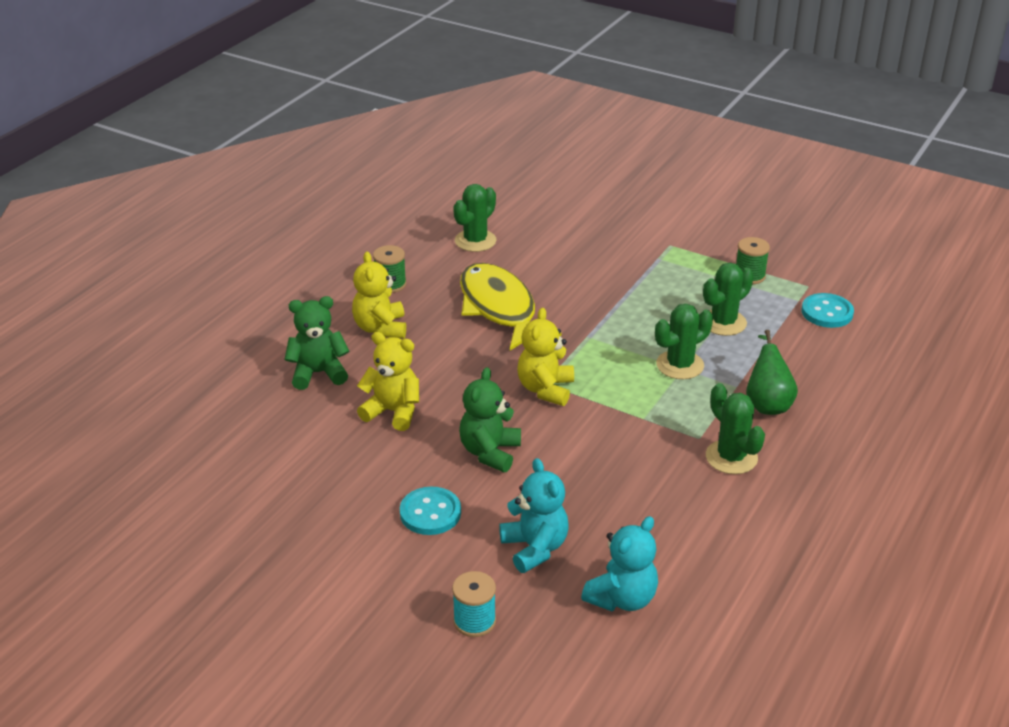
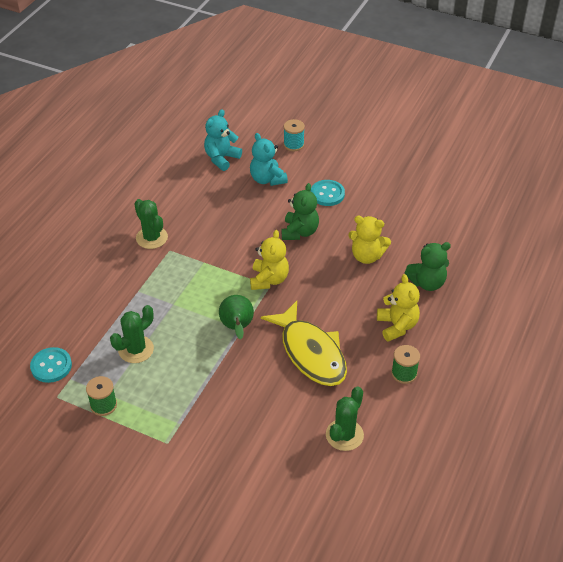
camera: 175 degrees right, 10 degrees up
green cactus [655,304,713,379] -> none
green pear [746,330,798,415] -> green pear moved to [219,295,254,339]

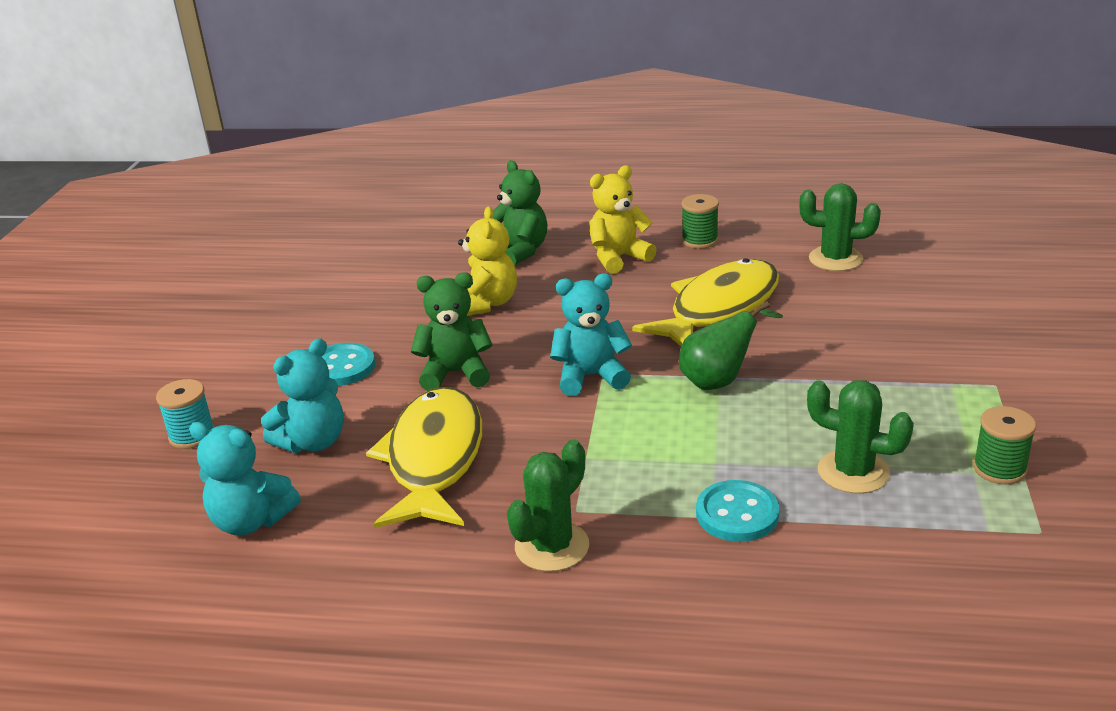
camera: 105 degrees left, 15 degrees down
turquoise button [30,347,72,383] -> turquoise button moved to [696,480,780,542]
yellow teddy bear [250,230,289,290] -> turquoise teddy bear [550,273,632,396]
none -> yellow fish [366,387,482,528]

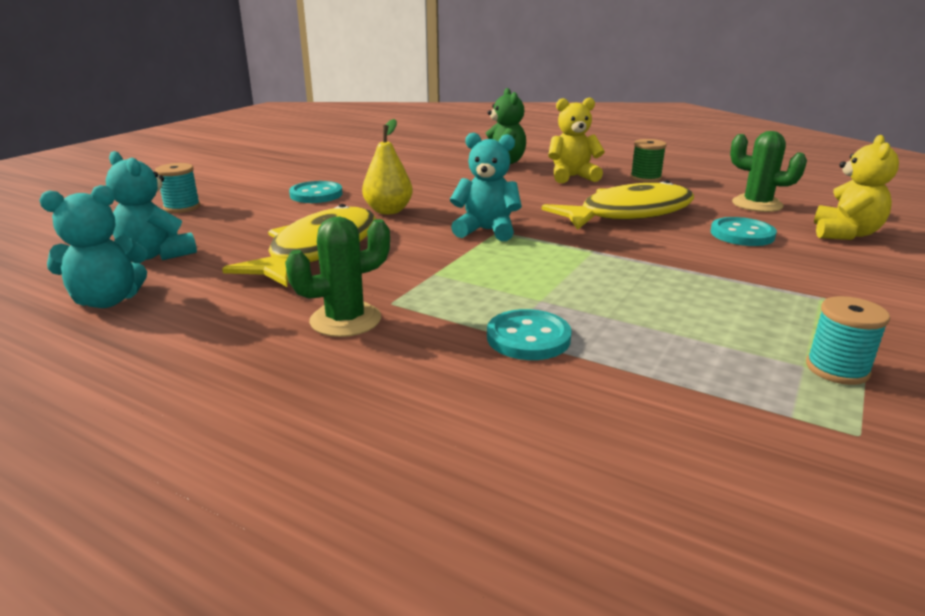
camera: 20 degrees right, 5 degrees down
turquoise teddy bear [261,338,344,453] -> turquoise teddy bear moved to [39,185,148,308]
green teddy bear [411,272,493,391] -> yellow pear [362,119,413,215]
yellow teddy bear [458,206,517,316] -> yellow teddy bear moved to [814,135,899,240]
green pear [679,301,783,390] -> none
green cactus [807,380,914,494] -> none
green spool [973,406,1036,485] -> turquoise spool [806,296,890,385]
none -> turquoise button [711,217,777,246]

